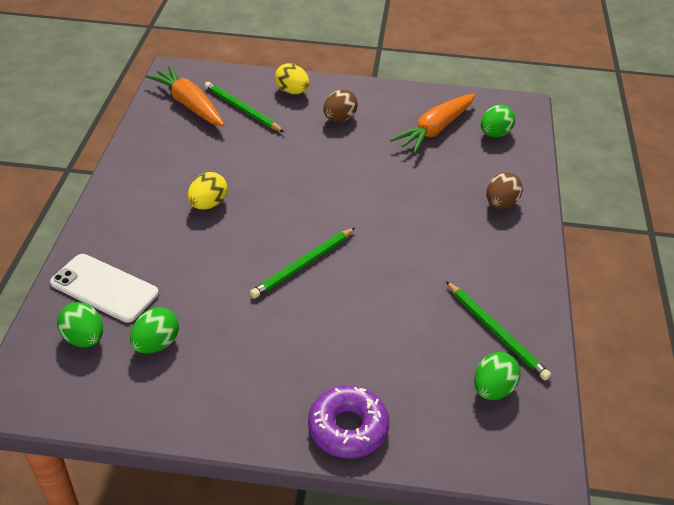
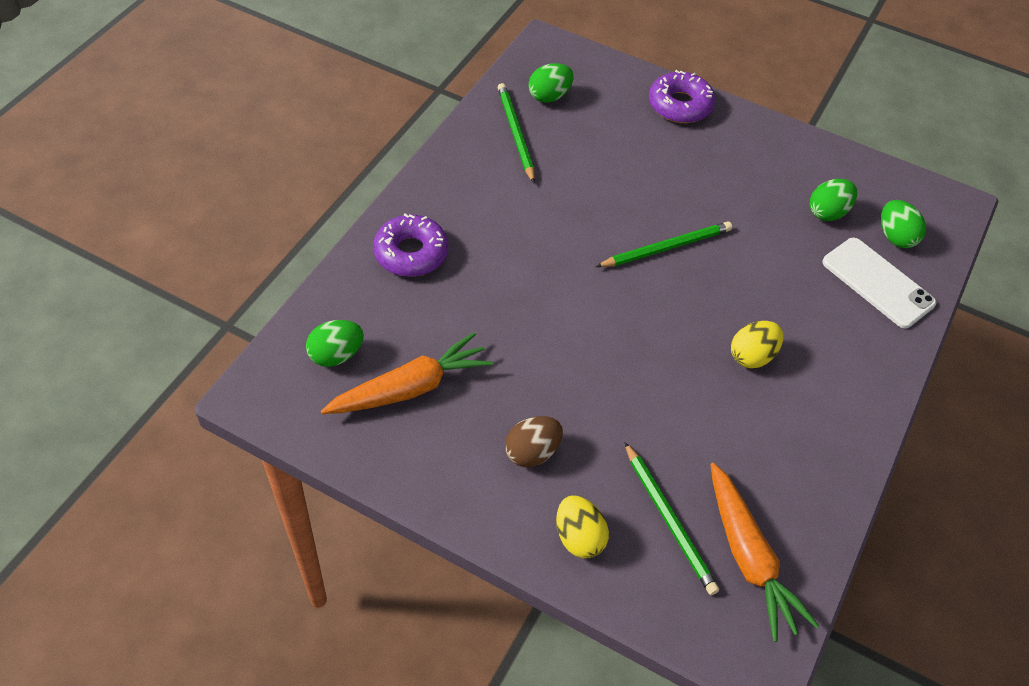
camera: 160 degrees left, 10 degrees up
brown egg [486,172,523,209] -> purple donut [373,213,448,277]

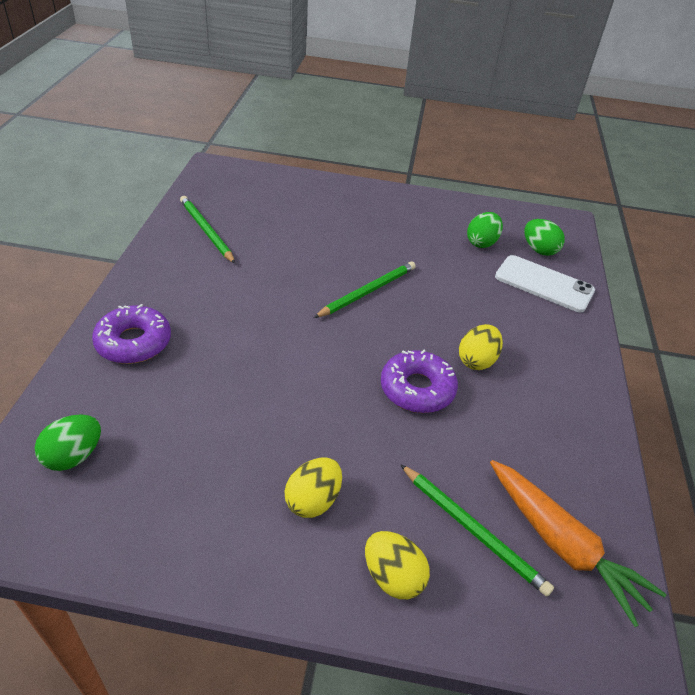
camera: 20 degrees left, 10 degrees down
orange carrot [321,332,494,414] -> none
brown egg [505,416,563,467] -> yellow egg [284,458,342,518]
green egg [529,63,574,103] -> none
purple donut [649,70,715,123] -> purple donut moved to [381,350,458,413]

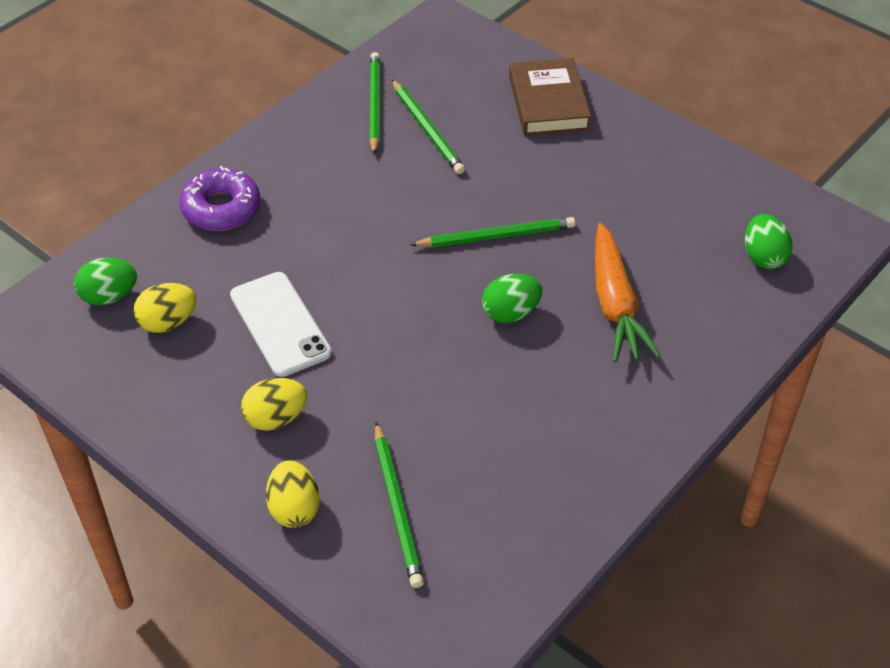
camera: 35 degrees right, 5 degrees up
purple donut [381,350,458,413] -> none
yellow egg [459,324,503,370] -> yellow egg moved to [134,283,196,333]
green egg [467,212,503,248] -> green egg moved to [482,274,542,323]
orange carrot [490,460,666,627] -> orange carrot moved to [595,223,661,362]
white phone [495,255,595,312] -> white phone moved to [230,272,332,377]
none -> green pencil [392,79,465,174]
none -> brown book [509,58,591,136]

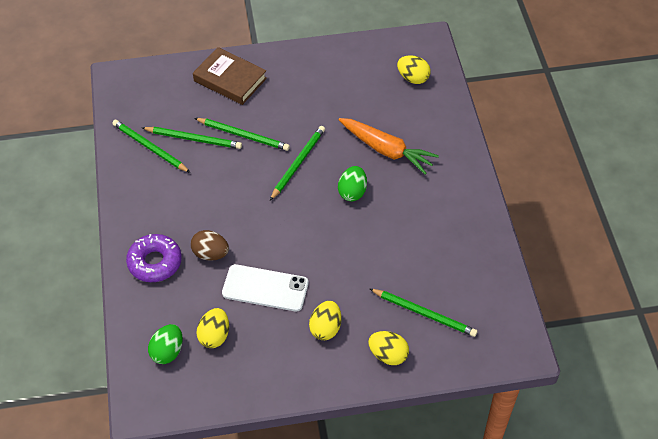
camera: 50 degrees left, 5 degrees up
green egg [745,214,793,269] -> yellow egg [397,55,431,84]
none -> brown egg [191,230,229,261]
none -> green pencil [194,118,290,151]

